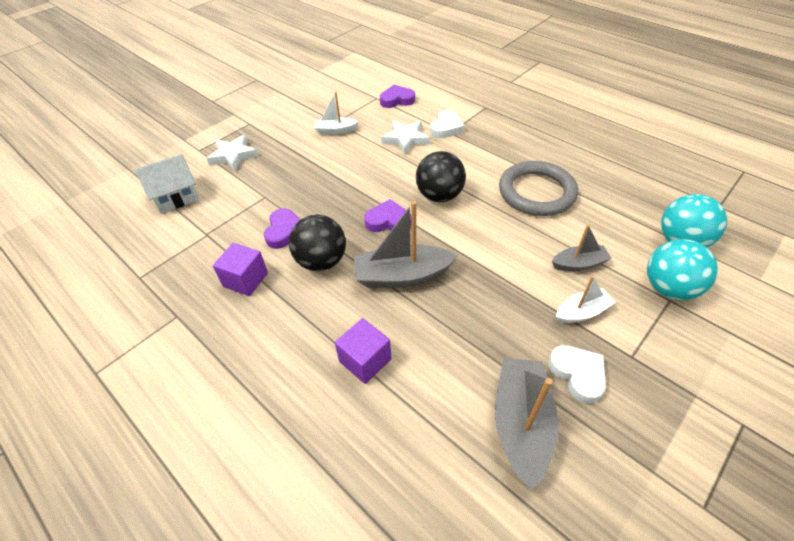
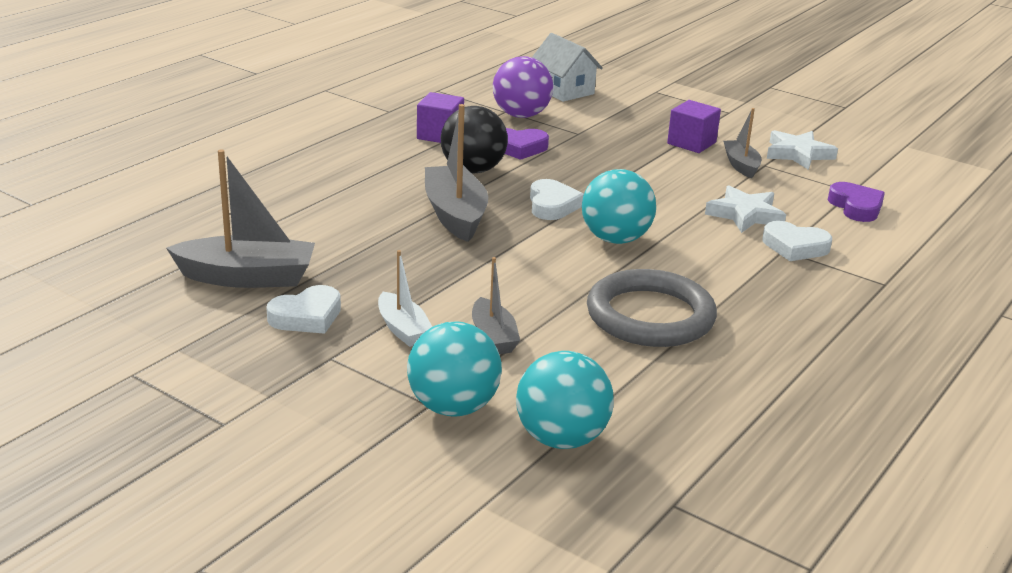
camera: 80 degrees right, 20 degrees down
white star [206,135,259,171] -> white star moved to [767,130,838,170]
white boat [314,92,359,135] -> grey boat [723,108,761,178]
purple cube [335,318,391,384] -> purple cube moved to [667,100,721,153]
purple heart [364,199,411,232] -> white heart [530,179,584,220]
black ball [416,151,466,202] -> turquoise ball [582,169,656,244]
none -> purple ball [493,56,553,118]

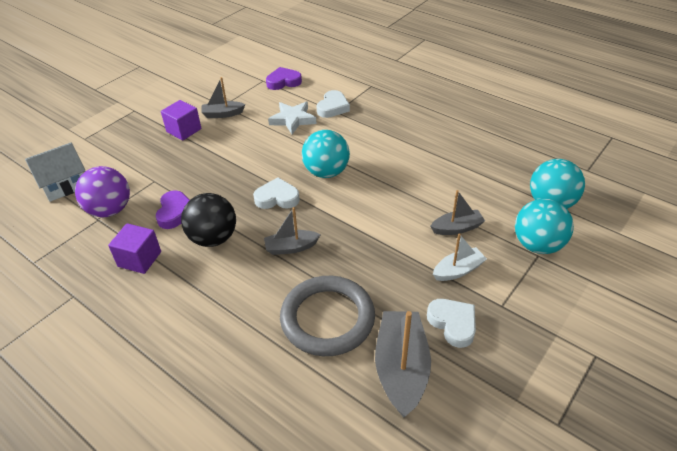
camera: 85 degrees left, 15 degrees up
grey boat [425,104,488,242] -> grey boat [264,207,320,255], size x0.58
grey ring [587,269,717,347] -> grey ring moved to [280,276,375,356]
white star [767,130,838,170] -> none

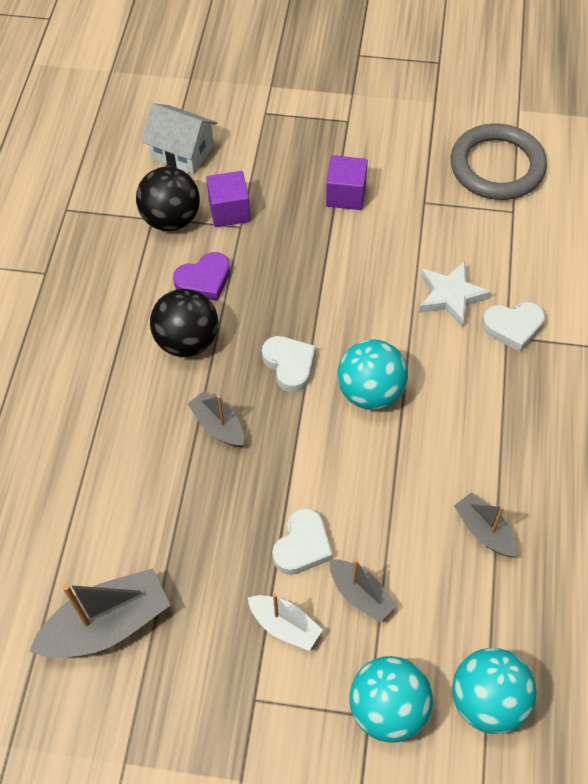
camera: 60 degrees right, 15 degrees up
purple ball [75,166,130,217] -> black ball [136,167,200,231]
purple cube [108,223,161,274] -> purple cube moved to [206,171,250,227]
grey boat [201,77,245,118] -> grey boat moved to [454,492,517,557]
purple heart [266,67,302,90] -> none
grey ring [280,276,375,356] -> grey ring moved to [451,123,547,200]
white heart [427,299,476,348] -> white heart moved to [272,508,333,575]

